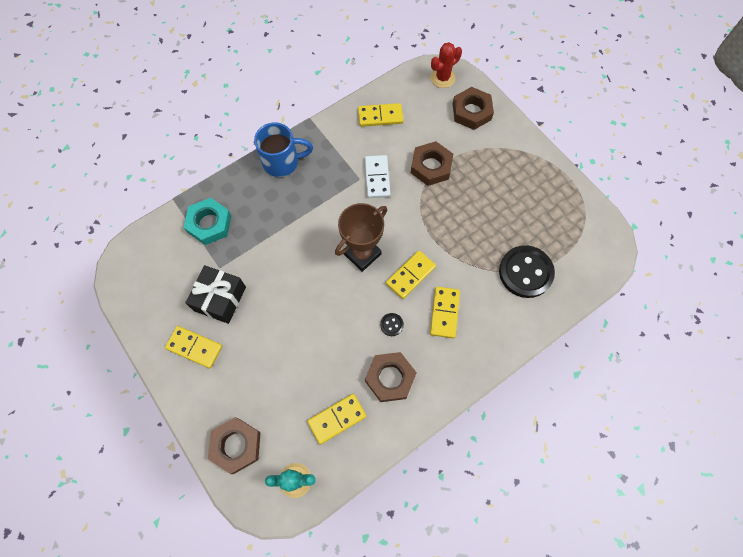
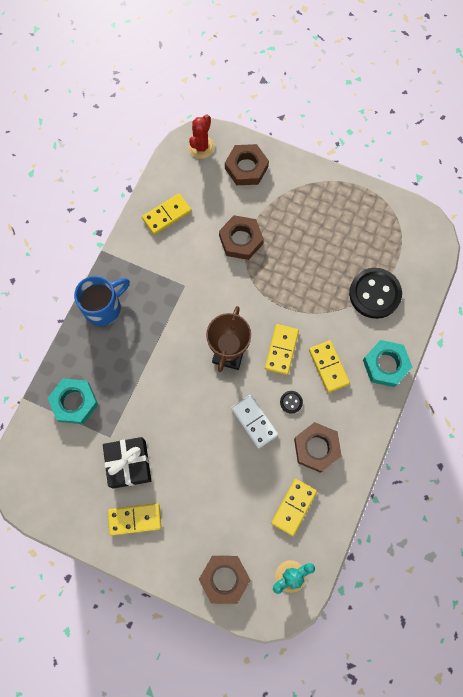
camera: 30 degrees left, 5 degrees up
white domino [365,155,391,198] -> white domino moved to [231,395,278,449]
none -> turquoise nut [363,340,412,387]

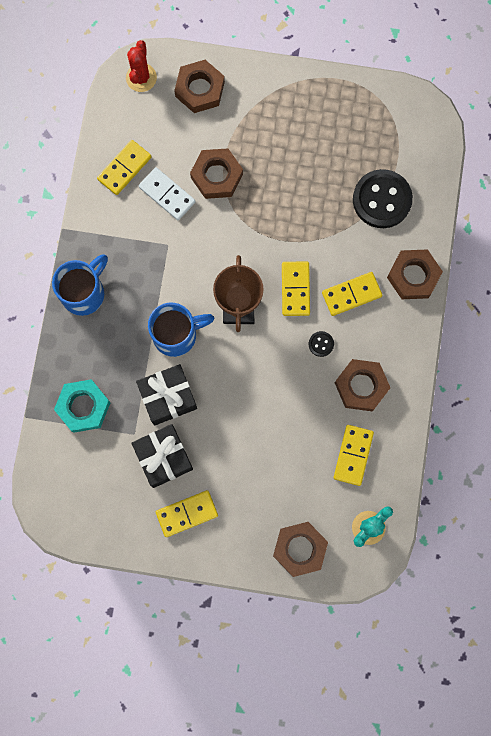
camera: 15 degrees left, 5 degrees up
white domino [231,395,278,449] -> white domino moved to [139,167,195,220]
yellow domino [309,340,350,393] -> yellow domino turned 75 degrees counterclockwise [322,272,382,316]
turquoise nut [363,340,412,387] -> brown nut [387,249,443,299]
none -> black gift [136,364,197,426]
none -> blue mug [148,303,215,357]

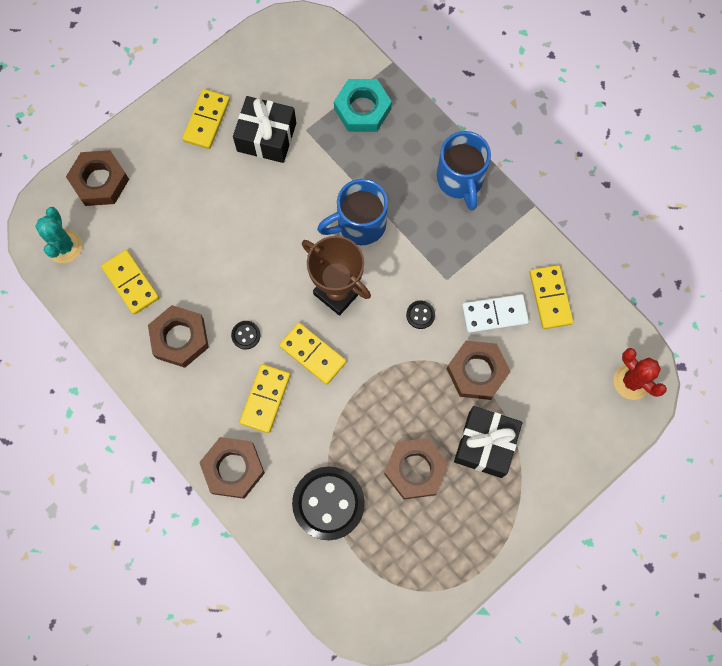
camera: 130 degrees right, 5 degrees down
black gift [136,364,197,426] -> black gift moved to [454,406,522,478]
blue mug [148,303,215,357] -> blue mug turned 45 degrees clockwise [317,179,388,245]
brown nut [174,60,225,113] -> brown nut moved to [384,438,449,499]
none -> black button [406,301,435,329]

